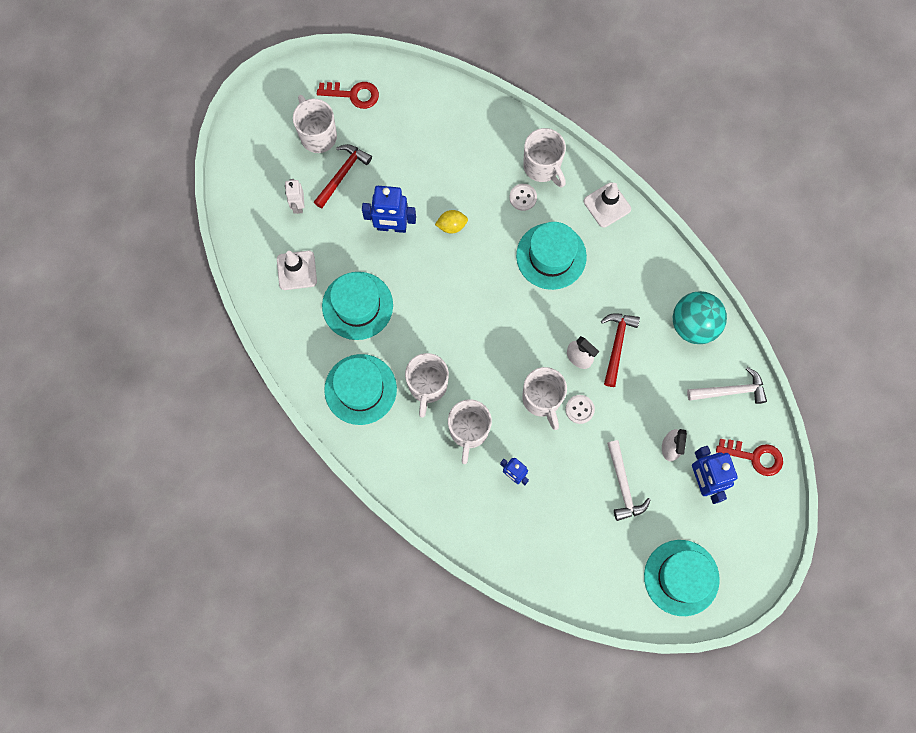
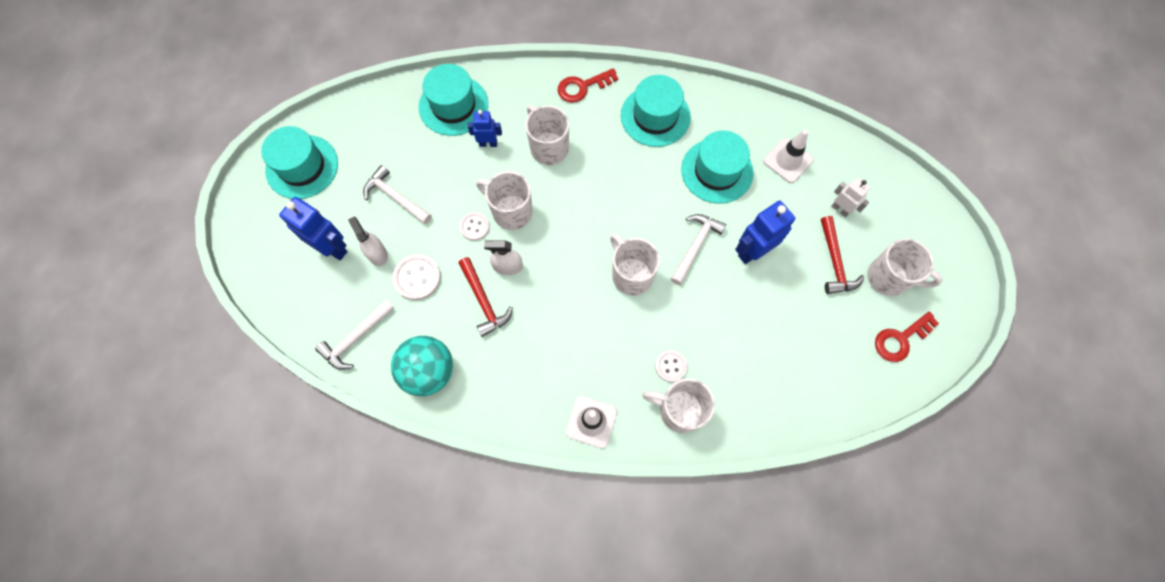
camera: 140 degrees right, 5 degrees down
white mug [405,353,449,418] -> white mug moved to [610,233,660,296]
yellow lemon [435,210,468,233] -> none
turquoise hat [516,222,587,290] -> turquoise hat moved to [419,64,488,136]
red key [716,439,783,476] -> red key moved to [558,68,618,103]
none -> white button [392,254,441,301]
none -> white hammer [671,214,726,285]

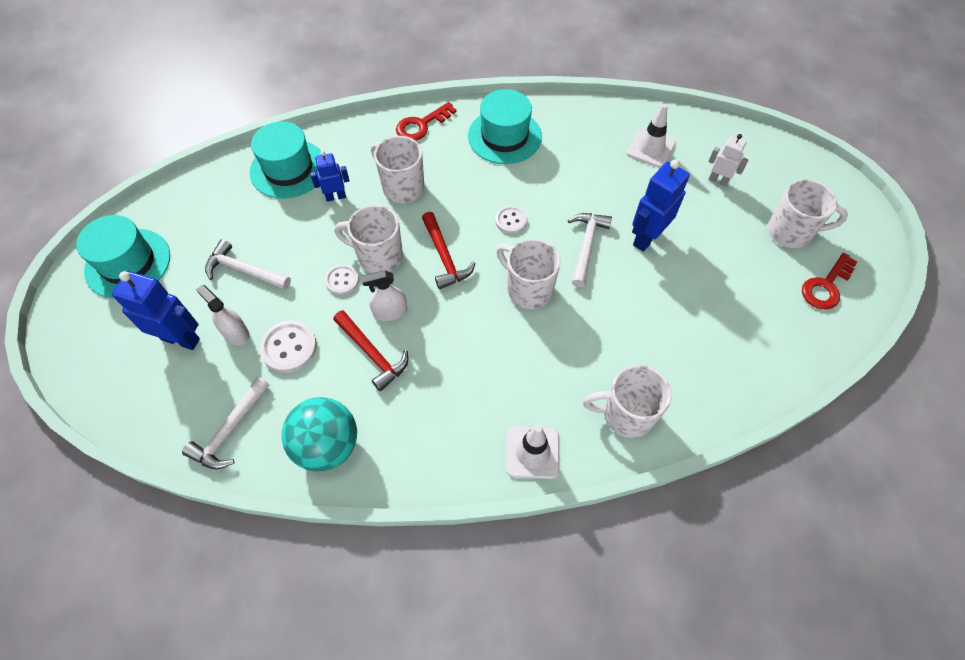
camera: 15 degrees left, 10 degrees down
white button [655,350,687,382] -> white button moved to [495,206,527,234]
turquoise hat [681,131,754,203] -> none
red hammer [821,216,864,294] -> red hammer moved to [422,212,476,289]

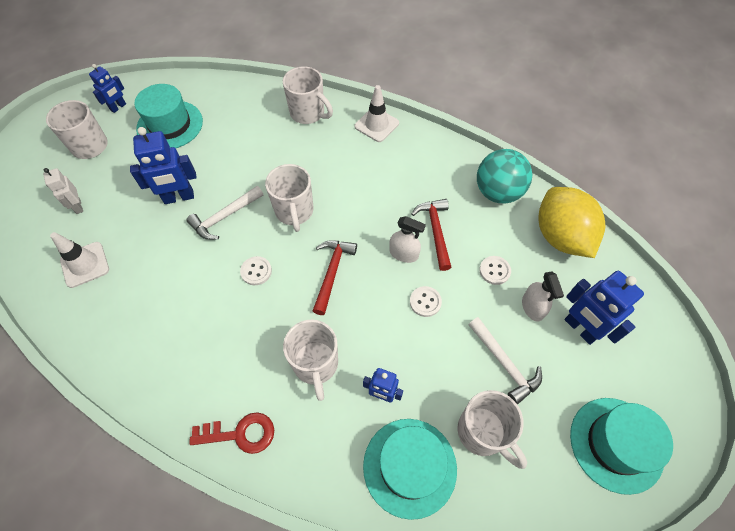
camera: 145 degrees left, 0 degrees up
white hammer [182,377,269,469] -> yellow lemon [539,187,605,258]
white button [259,320,317,373] -> white button [479,256,511,285], size x0.65
white mug [334,205,403,273] -> white mug moved to [458,390,527,469]
turquoise hat [468,89,542,164] -> turquoise hat moved to [134,84,203,148]
red key [802,253,857,310] -> blue robot [89,64,126,113]

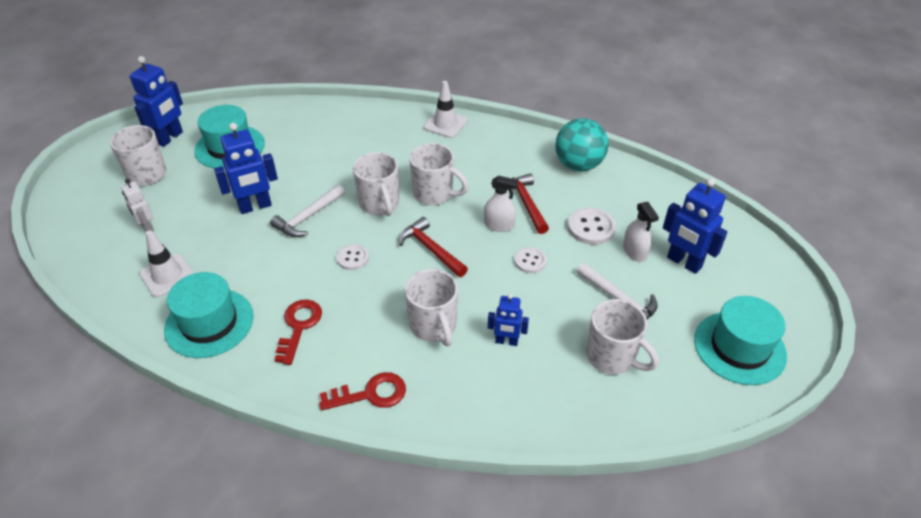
camera: 10 degrees left, 15 degrees down
blue robot [89,64,126,113] -> blue robot [130,56,183,147], size x1.66
white mug [283,66,333,124] -> white mug moved to [409,143,469,205]
red hammer [313,240,357,315] -> red hammer turned 45 degrees counterclockwise [399,217,468,277]
turquoise hat [363,419,457,520] -> turquoise hat moved to [164,272,253,358]
white button [479,256,511,285] -> white button [568,207,616,245], size x1.55
yellow lemon [539,187,605,258] -> none
none -> red key [275,299,322,365]

